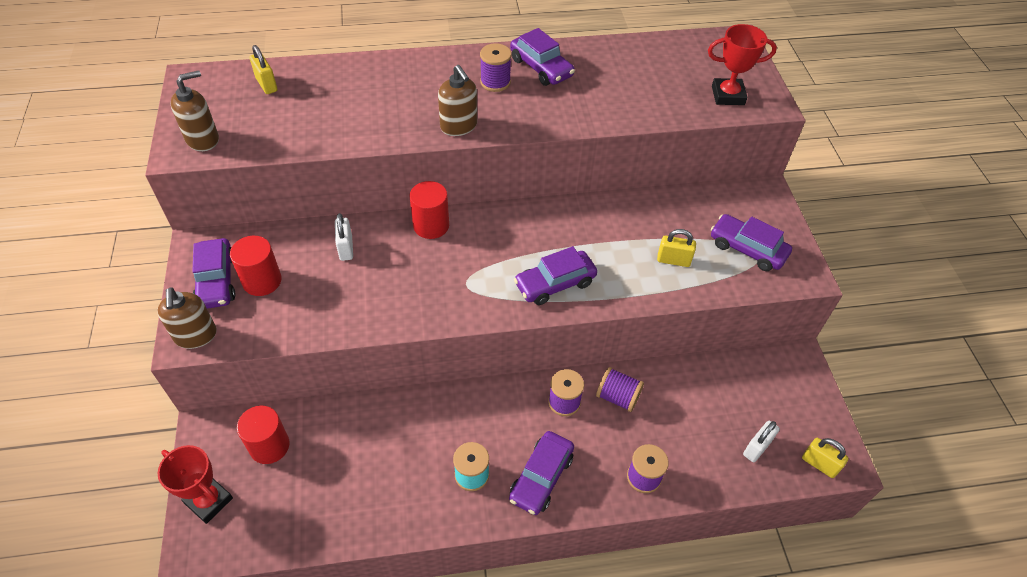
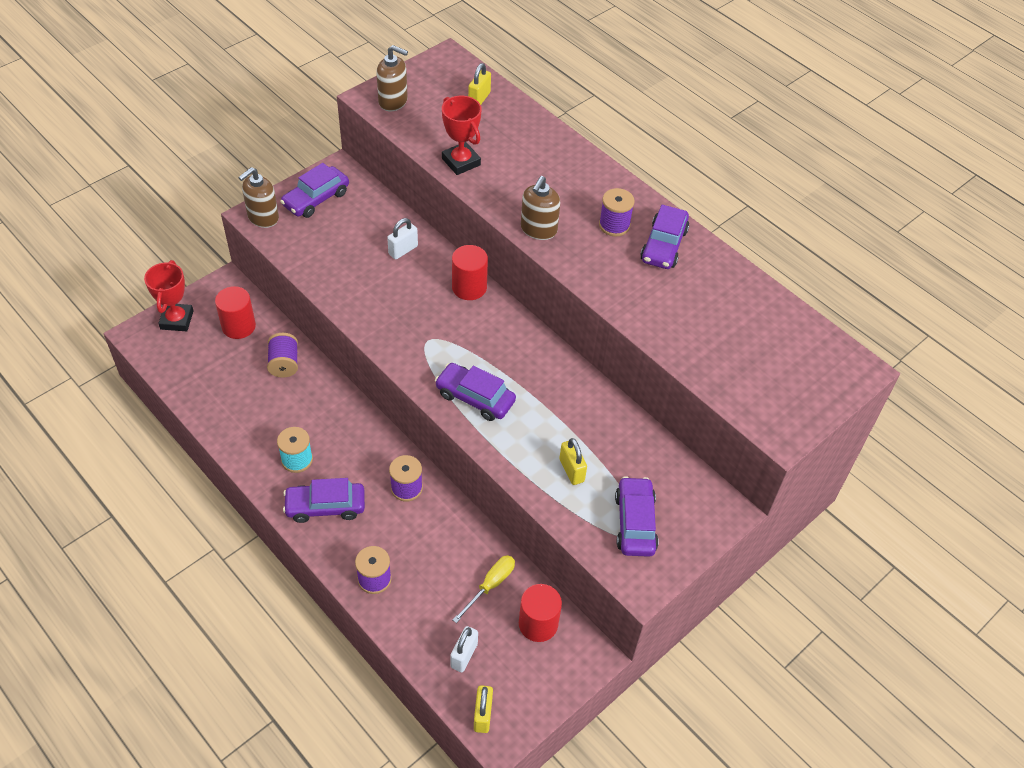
camera: 55 degrees right, 0 degrees up
red cylinder [230,236,282,296] -> red cylinder moved to [519,584,562,642]
purple spool [596,367,644,412] -> purple spool moved to [267,333,298,378]
red trophy [708,24,777,105] -> red trophy moved to [442,96,481,175]
white padlock [743,421,780,462] -> white padlock turned 75 degrees counterclockwise [450,626,478,672]
none -> yellow screwdriver [453,555,515,623]

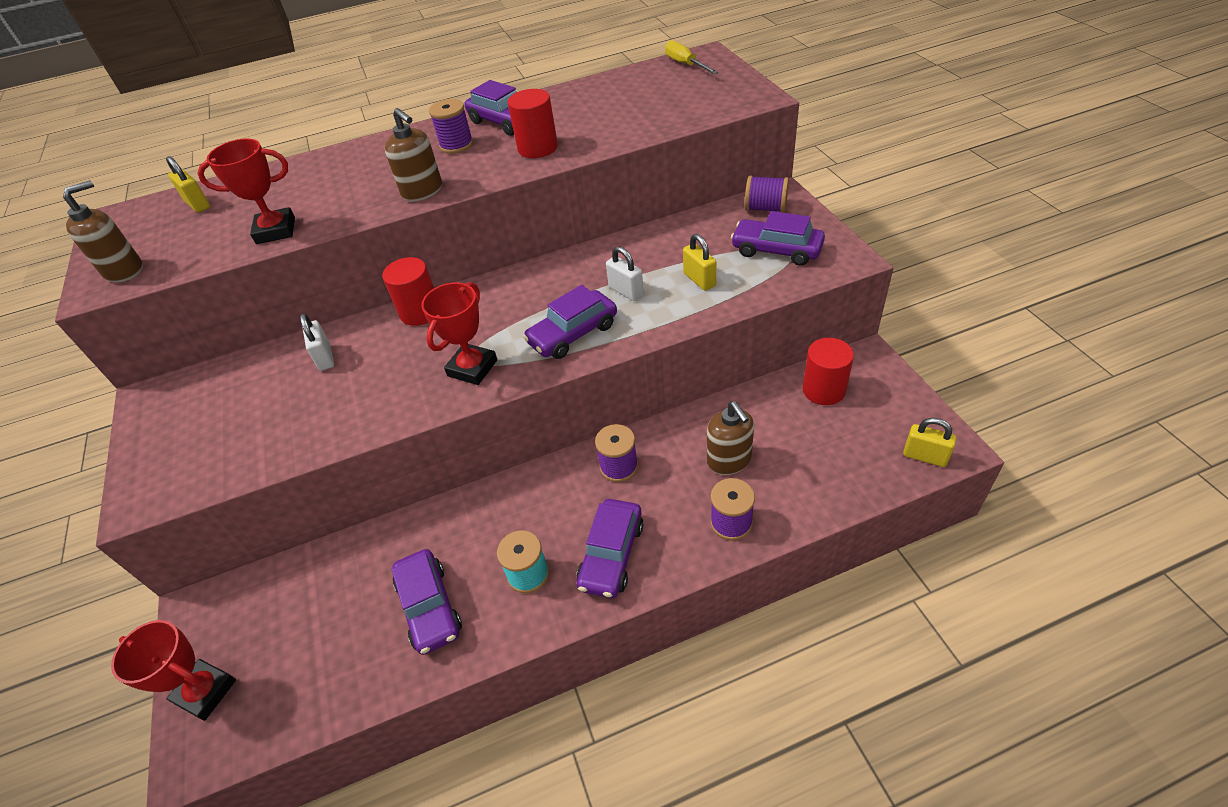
camera: 60 degrees left, 5 degrees down
red cylinder [215,286,256,339] -> red cylinder moved to [507,89,558,158]
brown soap dispenser [238,167,279,228] -> brown soap dispenser moved to [707,401,754,475]
purple spool [267,333,298,378] -> purple spool moved to [745,176,789,213]
purple car [280,163,349,218] -> purple car moved to [392,549,462,655]
white padlock [450,626,478,672] -> white padlock moved to [606,246,644,301]
yellow screwdriver [453,555,515,623] -> yellow screwdriver moved to [665,40,718,74]
yellow padlock [559,438,587,485] -> yellow padlock turned 60 degrees clockwise [683,234,716,291]
none -> red trophy [421,282,497,385]

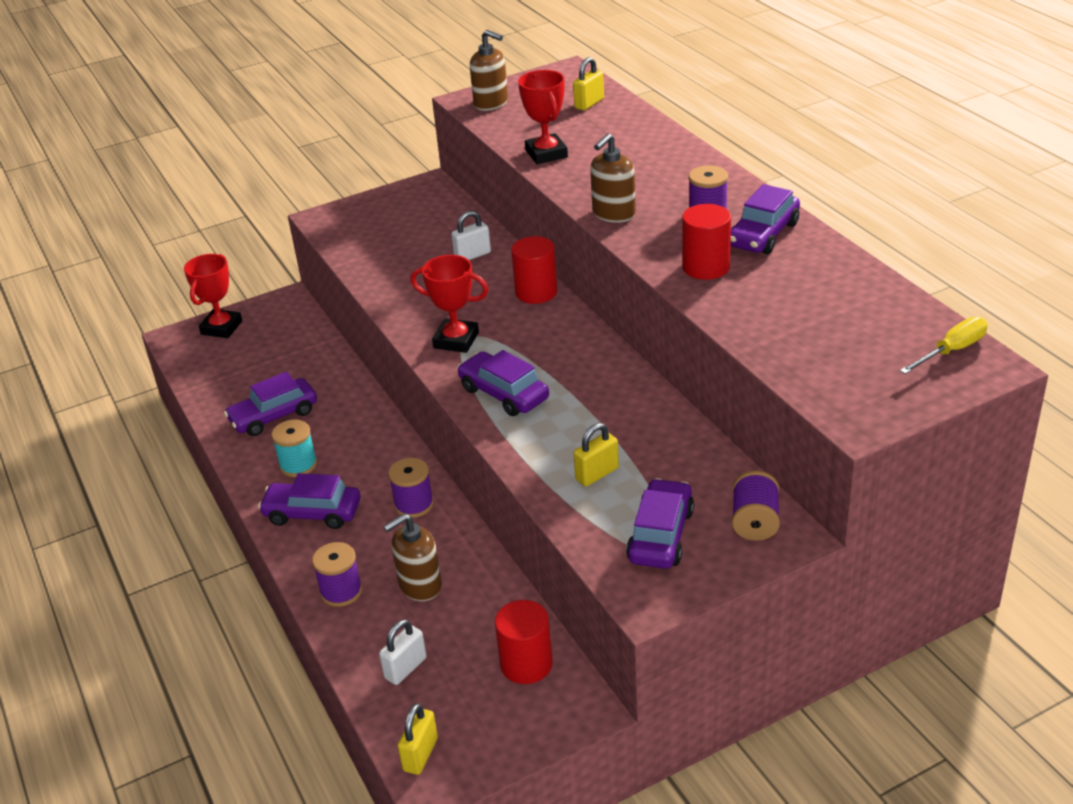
camera: 80 degrees right, 10 degrees down
white padlock [606,246,644,301] -> white padlock moved to [379,619,427,685]

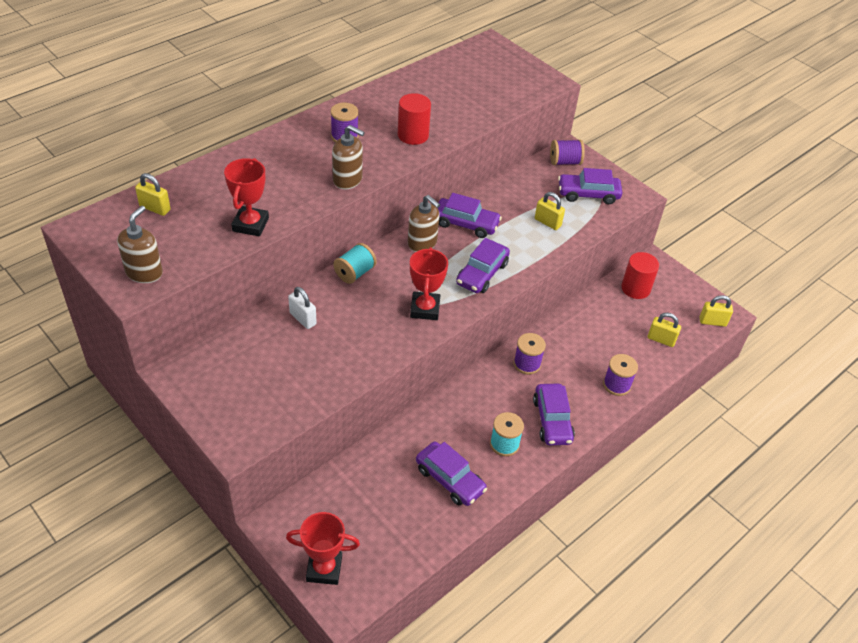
camera: 110 degrees left, 10 degrees up
white padlock [379,619,427,685] -> yellow padlock [648,313,681,347]
brown soap dispenser [383,513,442,601] -> brown soap dispenser moved to [408,195,440,252]
red cylinder [511,236,557,304] -> turquoise spool [334,243,377,284]
red trophy [518,70,568,164] -> red trophy turned 45 degrees counterclockwise [224,158,269,236]
purple car [730,184,800,254] -> purple car moved to [438,193,502,238]
yellow screwdriver [900,317,988,374] -> none

